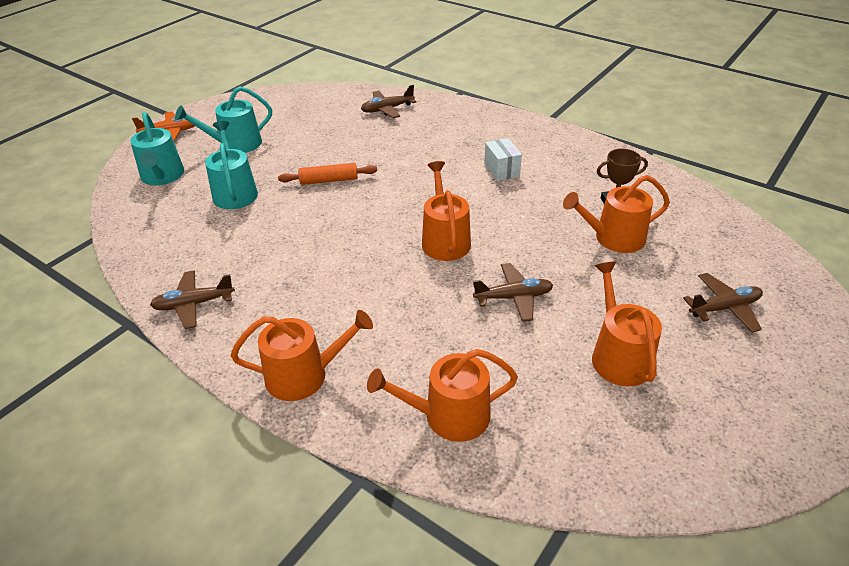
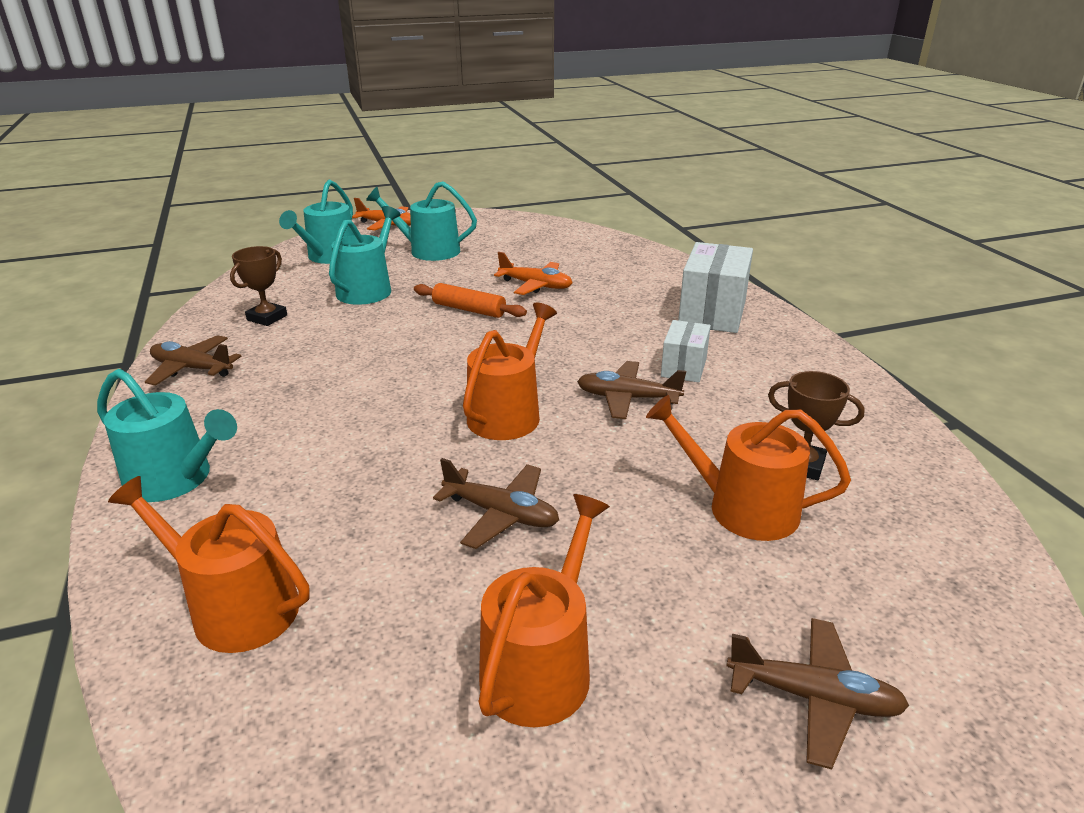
camera: 35 degrees right, 10 degrees down
orange watering can [231,310,373,401] -> turquoise watering can [97,369,237,502]
brown plane [361,85,416,118] -> brown plane moved to [577,361,686,419]
none -> brown trophy [230,246,287,326]
none -> orange plane [494,252,573,295]
none -> white box [678,242,753,333]

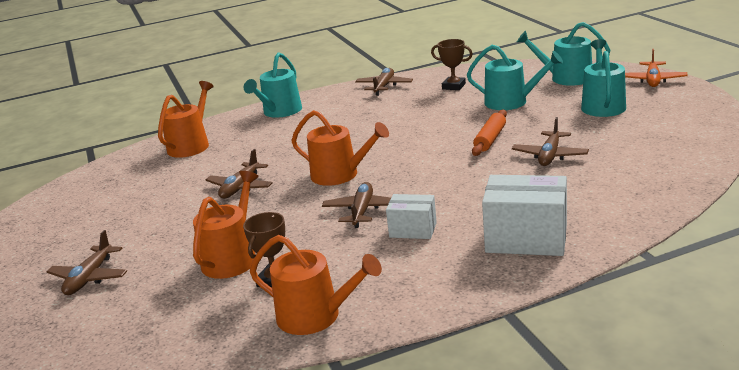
camera: 90 degrees right, 5 degrees down
orange watering can [479,494,610,727] -> orange watering can moved to [250,235,382,335]
orange plane [494,252,573,295] -> brown plane [512,117,589,166]

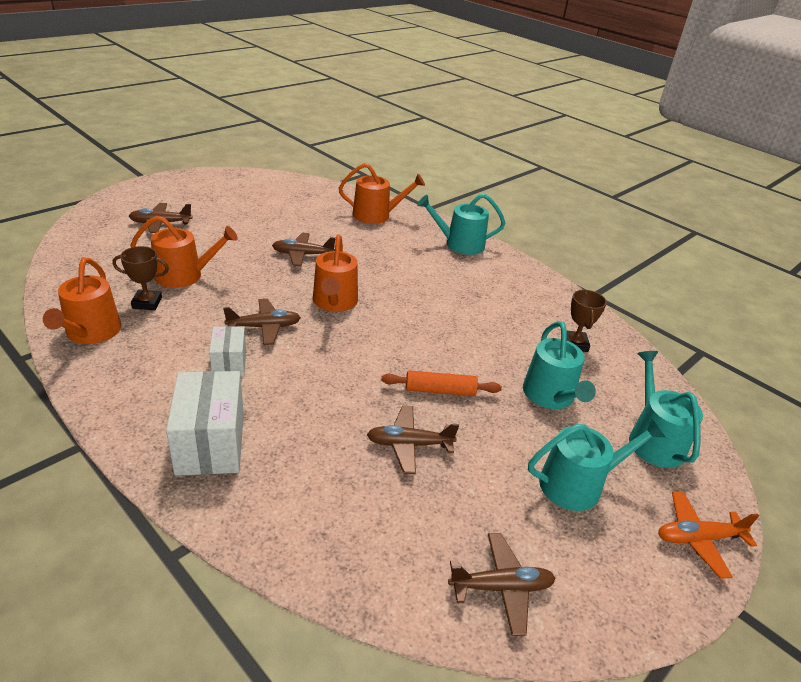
camera: 60 degrees right, 10 degrees up
brown plane [355,68,413,96] -> brown plane moved to [448,533,556,636]

